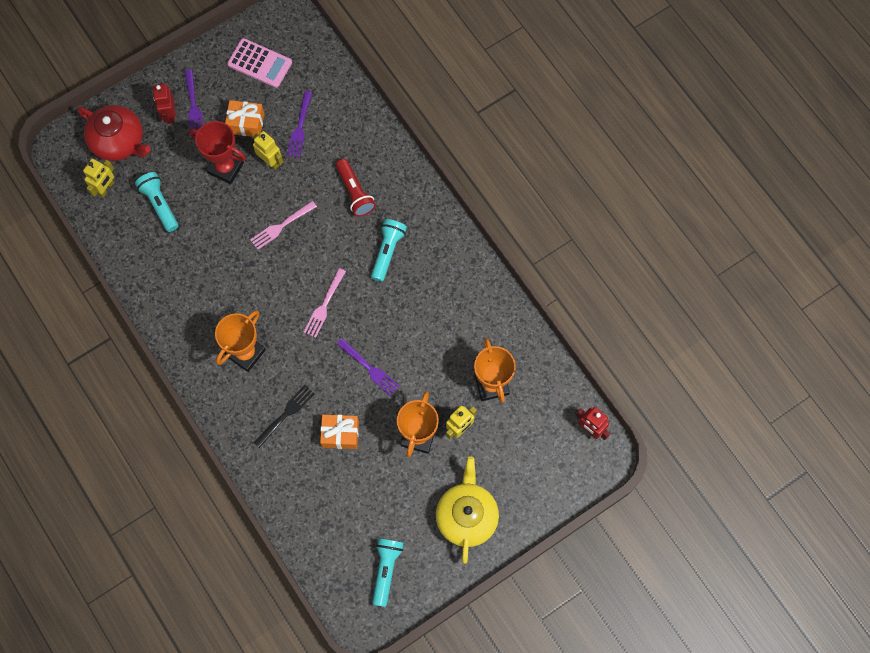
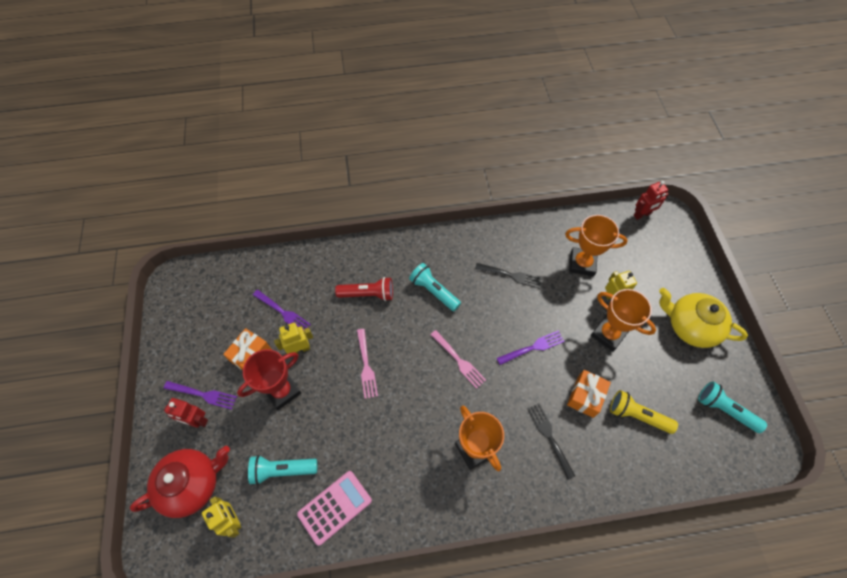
camera: 65 degrees left, 10 degrees down
pink calculator [227,38,292,88] -> pink calculator moved to [297,471,372,546]
none -> black fork [475,263,542,289]
none -> yellow flashlight [610,390,678,434]

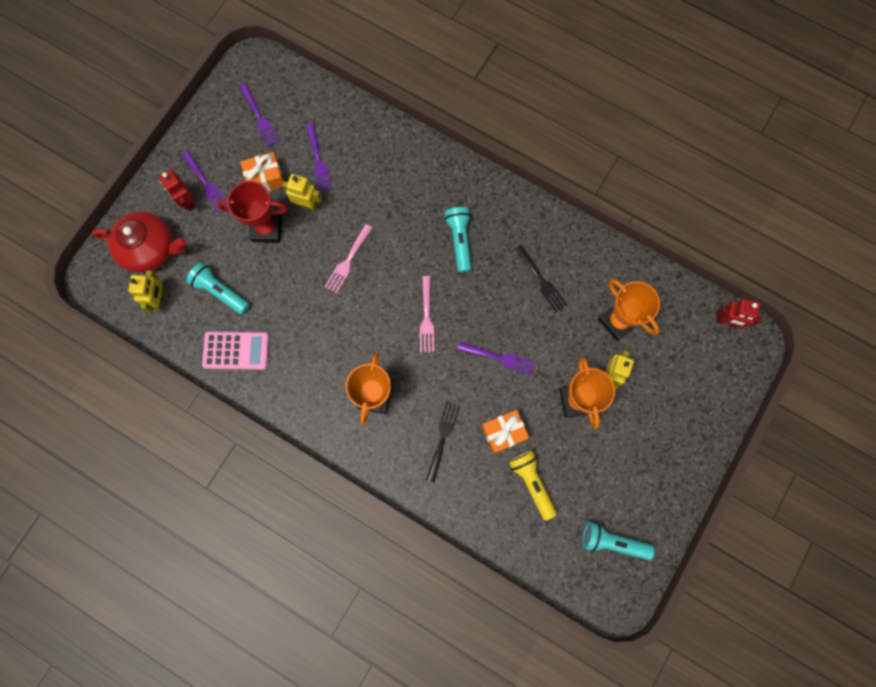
camera: 40 degrees right, 15 degrees up
red flashlight [335,277,393,301] -> none
yellow teapot [659,288,748,348] -> none
turquoise flashlight [698,381,767,433] -> turquoise flashlight turned 60 degrees counterclockwise [582,522,655,560]
none -> purple fork [239,83,280,147]

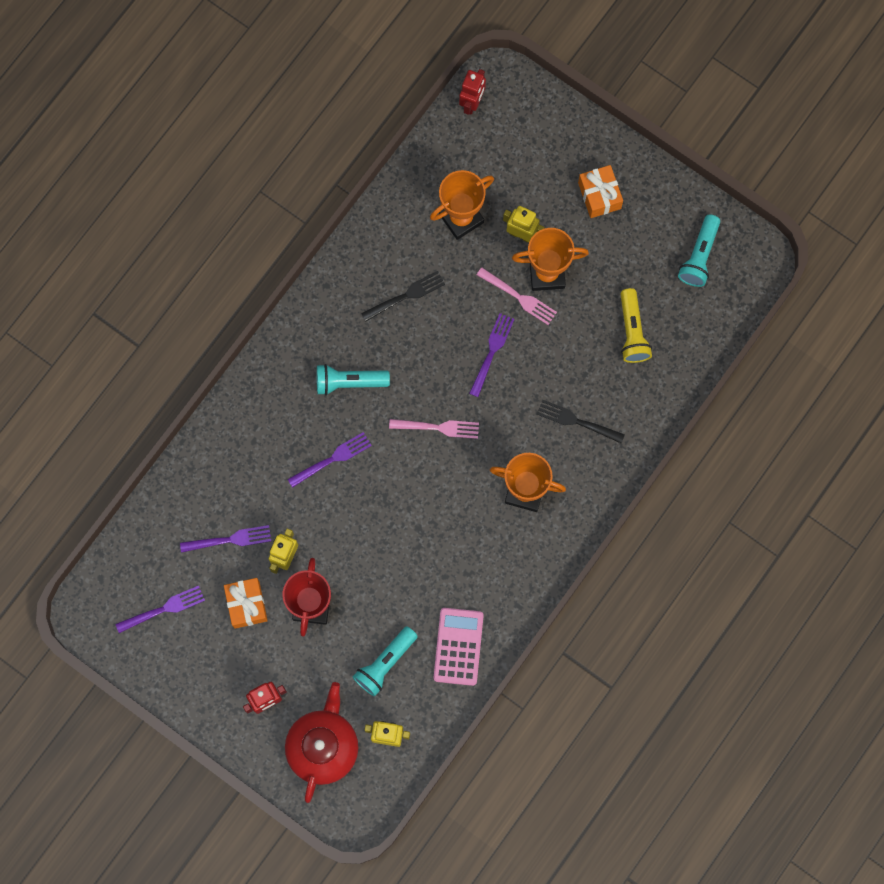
camera: 85 degrees left, 0 degrees up
purple fork [181,150,226,213] -> purple fork moved to [288,432,372,488]
pink fork [325,224,372,293] -> pink fork moved to [477,267,557,325]
orange gift [482,410,529,454] -> orange gift moved to [578,165,623,218]
yellow flashlight [509,451,557,520] -> yellow flashlight turned 75 degrees counterclockwise [620,288,652,363]

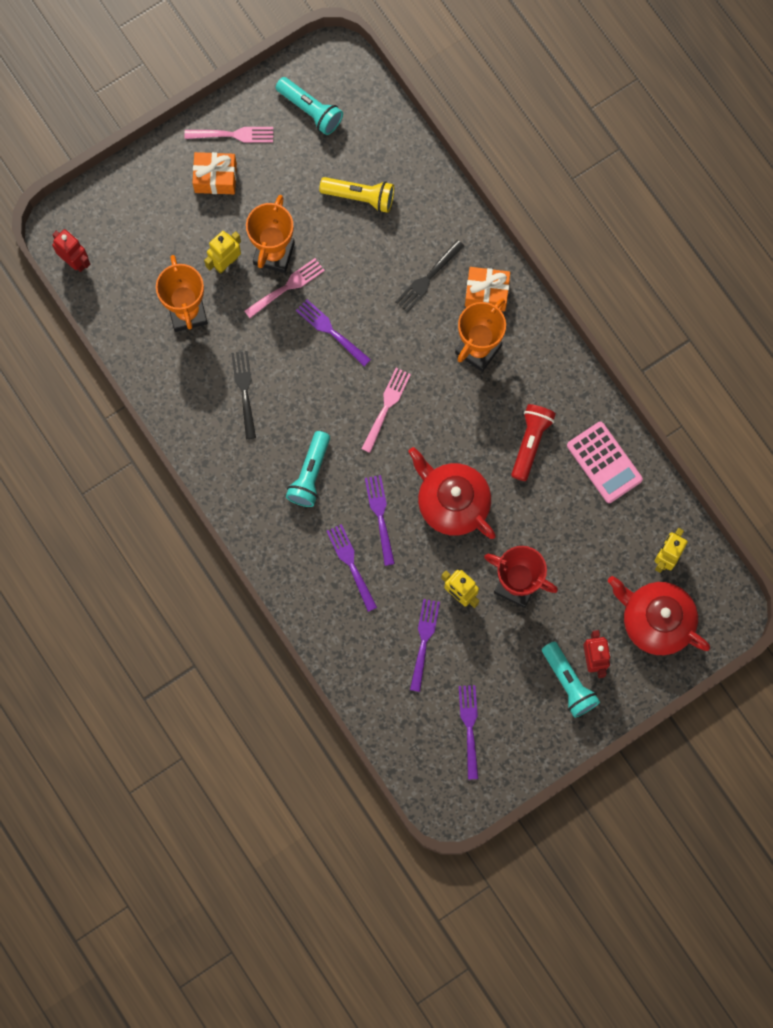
camera: 70 degrees left, 0 degrees up
orange gift [224,578,268,629] -> orange gift moved to [465,267,510,311]
turquoise flashlight [353,626,418,696] -> turquoise flashlight moved to [542,641,600,718]
pink calculator [434,608,484,686] -> pink calculator turned 150 degrees counterclockwise [567,422,643,503]
none -> pink fork [184,127,273,143]
none -> purple fork [327,524,377,612]
none -> red teapot [408,447,496,539]
none -> red flashlight [511,404,556,481]

